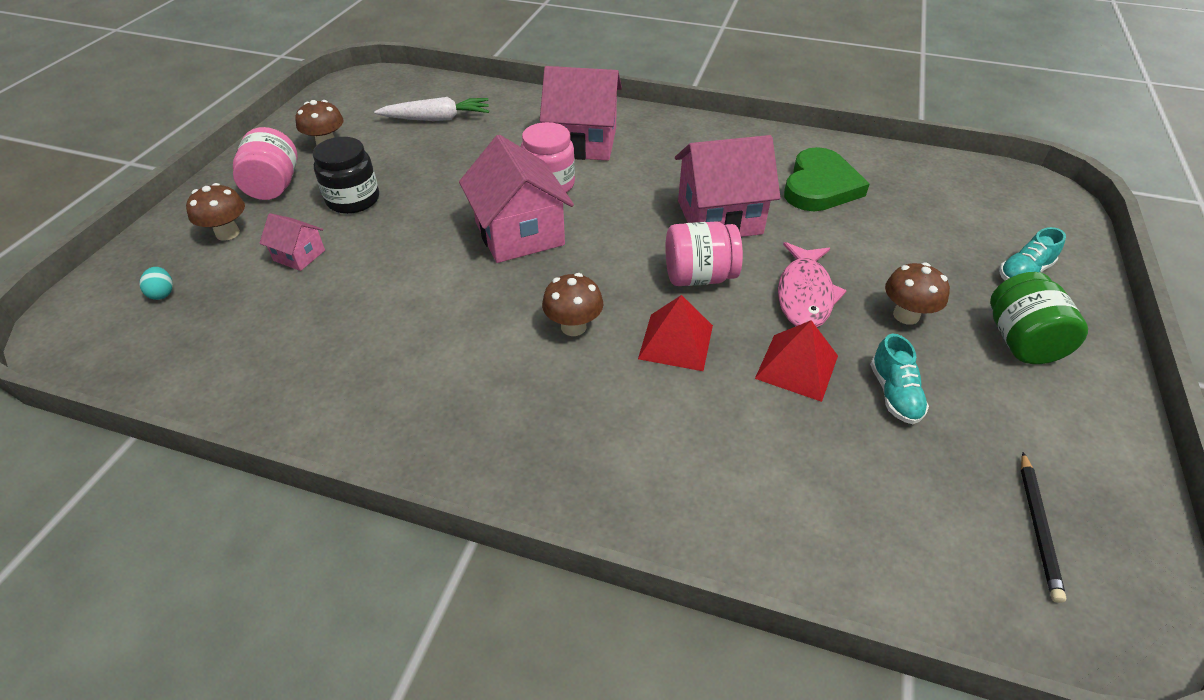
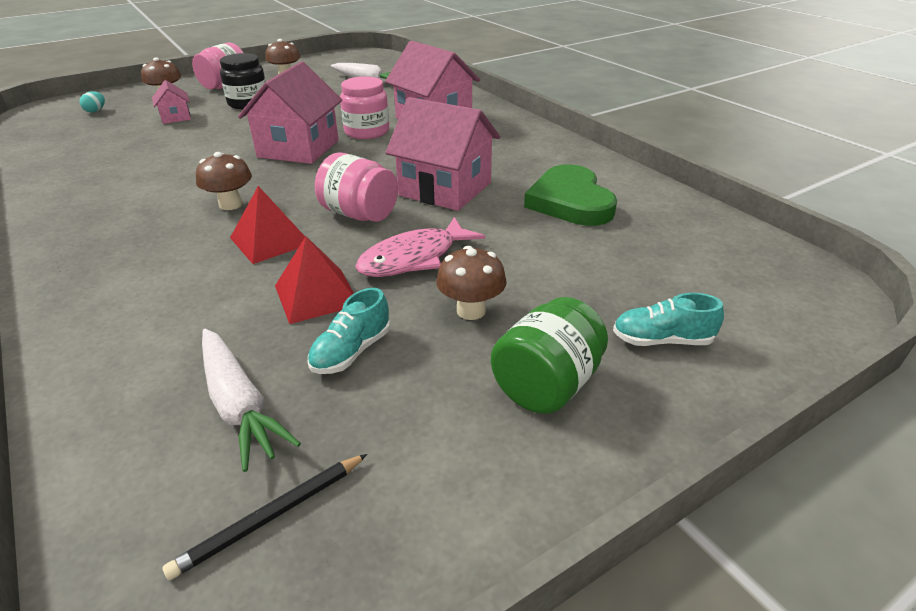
camera: 40 degrees right, 10 degrees down
green heart [784,147,870,211] -> green heart turned 105 degrees clockwise [524,164,617,226]
none -> white carrot [202,329,301,472]

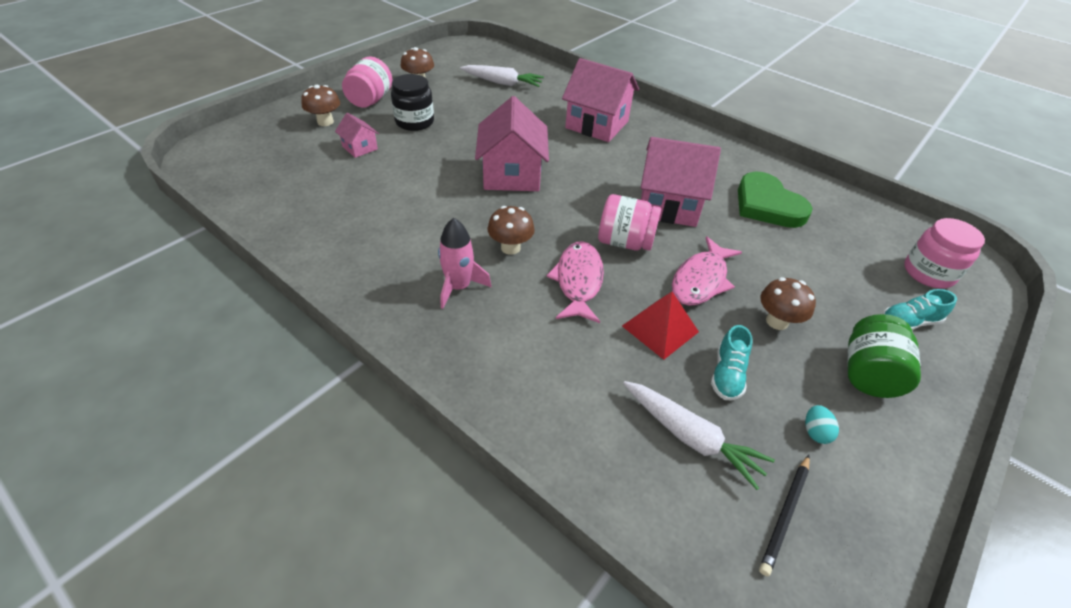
camera: 20 degrees left, 10 degrees up
turquoise egg [80,91,105,112] -> turquoise egg moved to [805,405,839,444]
red pyramid [230,186,305,264] -> pink fish [546,241,604,323]
pink jar [340,76,389,139] -> pink jar moved to [904,218,985,288]
none -> pink rocket [438,218,492,309]

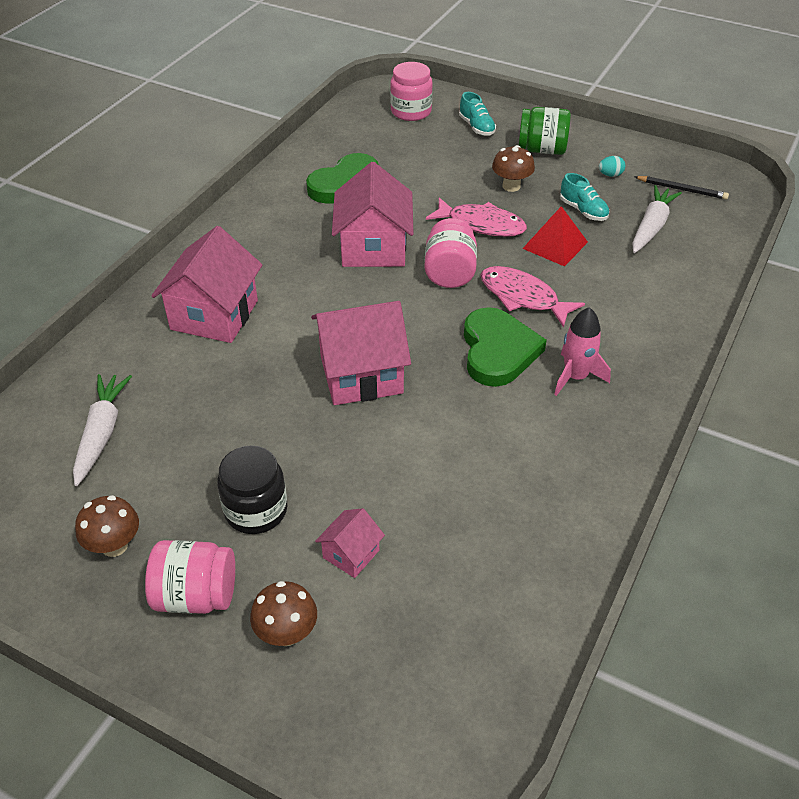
camera: 100 degrees left, 0 degrees up
brown mushroom [487,206,535,255] -> green heart [464,307,547,387]
pink fish [546,241,604,323] -> pink fish turned 45 degrees clockwise [480,266,585,328]
turquoise shoe [711,325,753,400] -> turquoise shoe turned 45 degrees clockwise [560,173,609,221]

